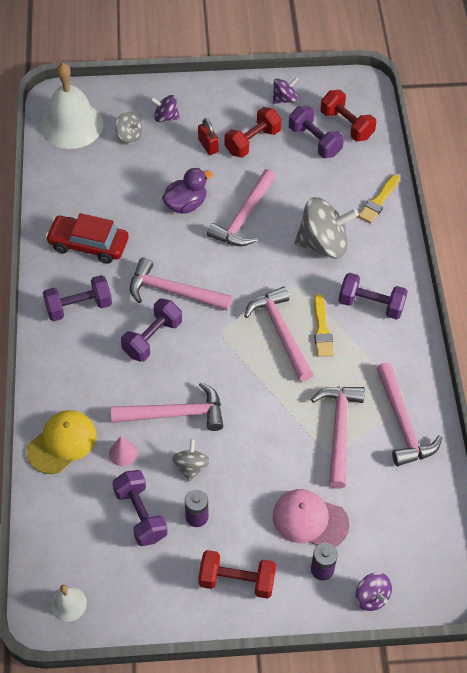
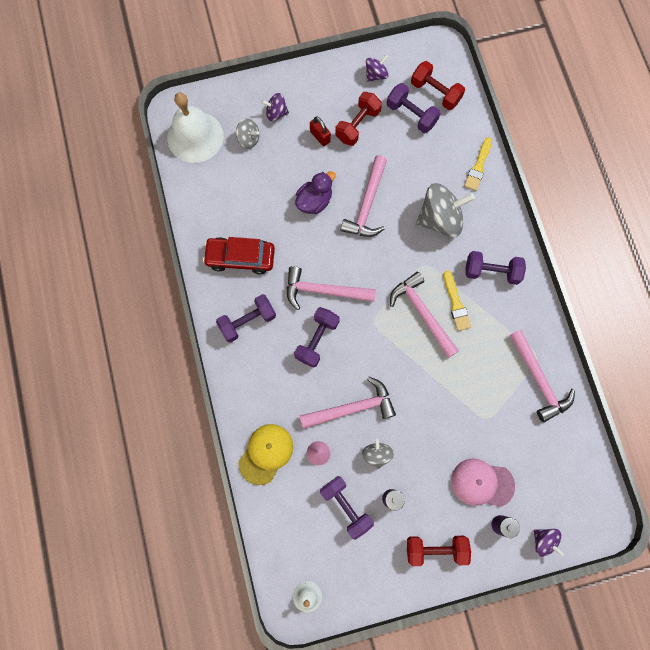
camera: 10 degrees left, 20 degrees up
pink hammer [311,387,365,489] -> none

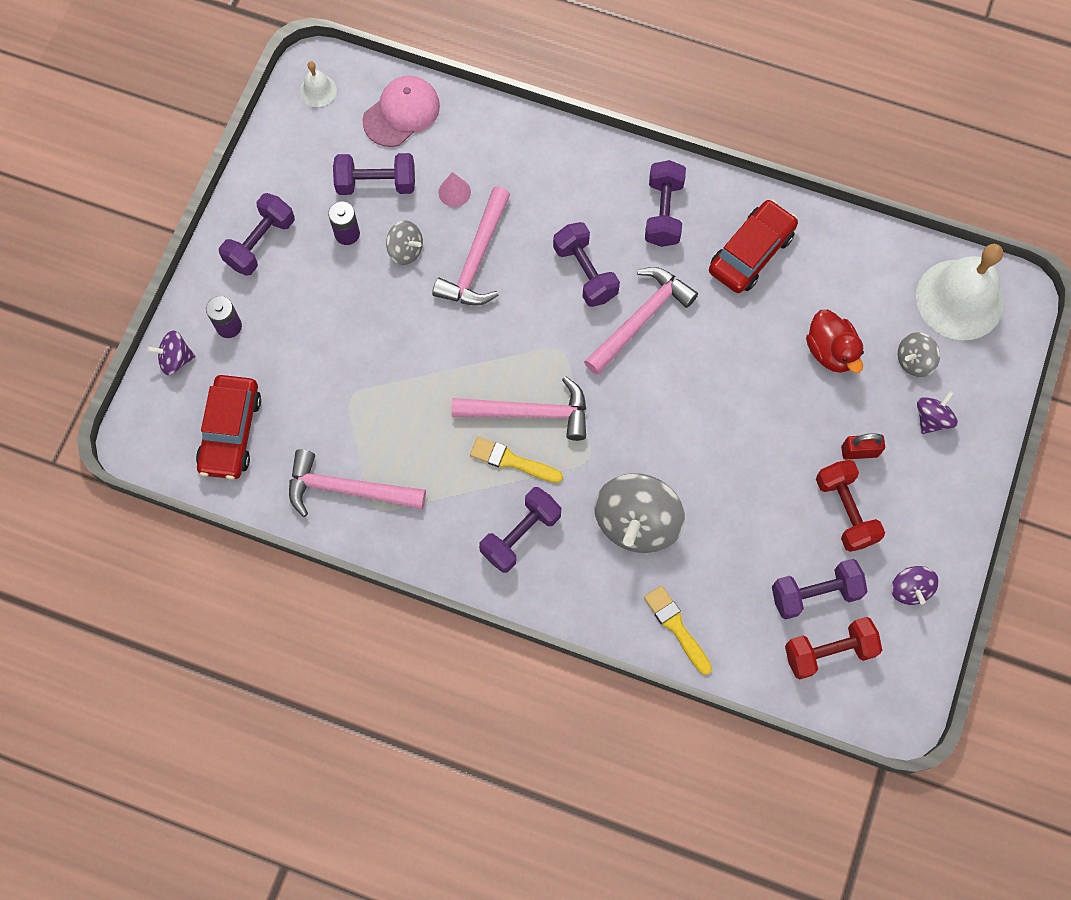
camera: 125 degrees right, 5 degrees down
yellow cap [239,424,293,485] -> none
purple duck [295,171,336,214] -> none
pink hammer [341,155,387,237] -> none
red dumbbell [407,536,471,566] -> purple dumbbell [219,193,295,276]
pink cap [451,459,515,507] -> pink cap moved to [362,76,440,147]
none -> red car [196,375,261,479]
none -> red duck [806,310,864,373]

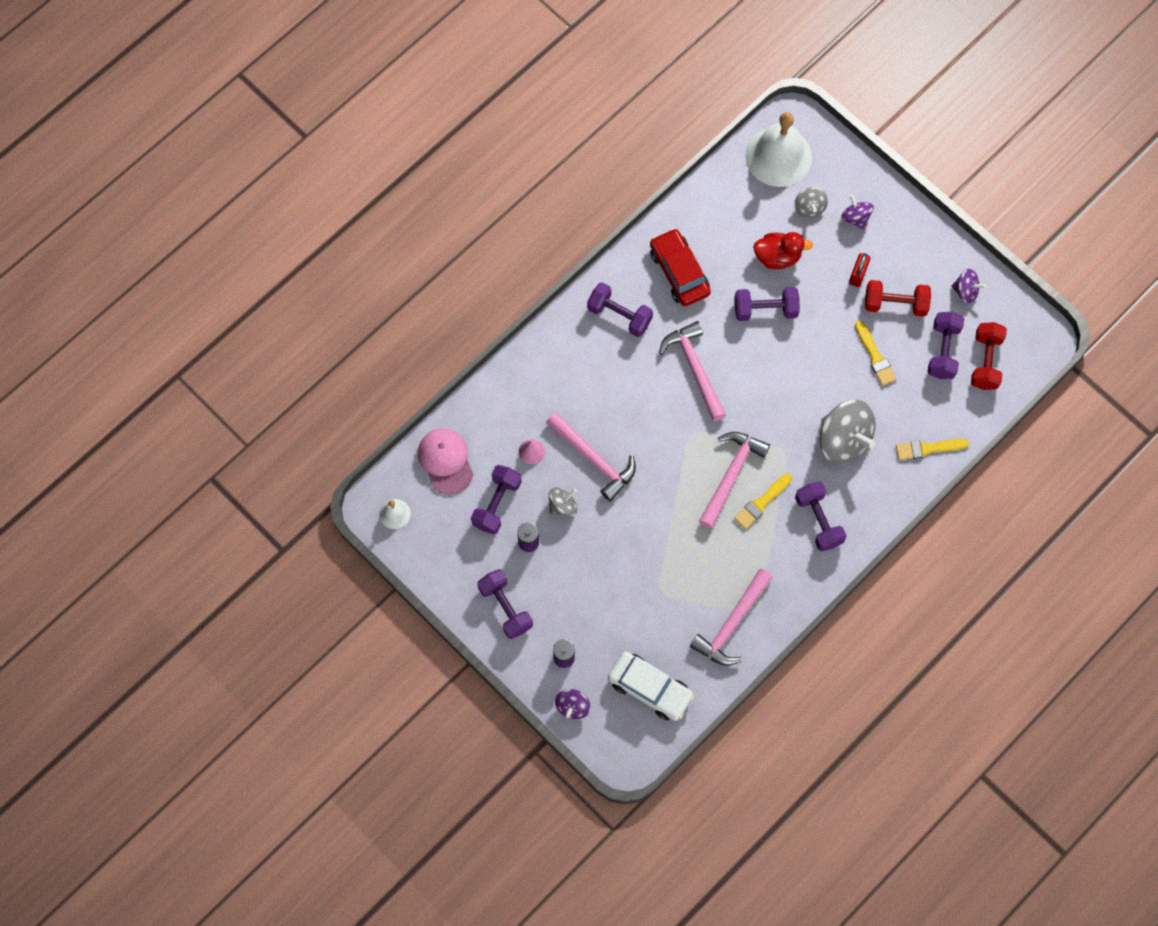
camera: 65 degrees left, 0 degrees up
red car [196,375,261,479] -> white car [608,651,694,721]
purple dumbbell [553,222,620,307] -> purple dumbbell moved to [735,287,800,321]
none -> yellow brush [855,321,896,386]

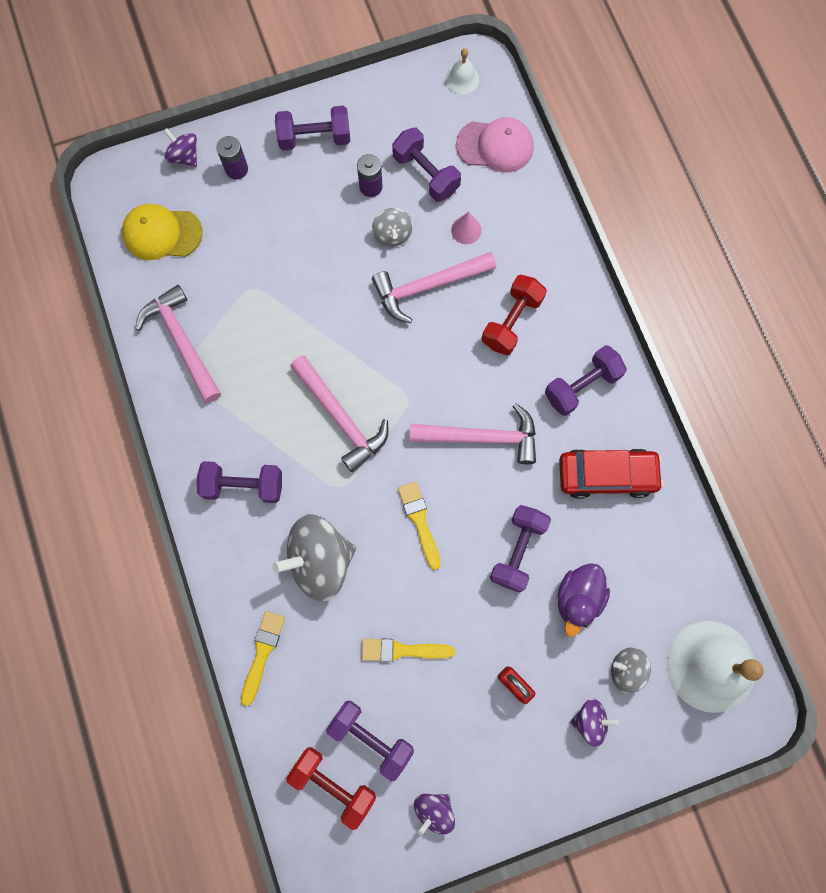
camera: 115 degrees right, 5 degrees up
white car [608,651,694,721] -> yellow cap [122,204,202,260]
yellow brush [734,473,792,529] -> yellow brush moved to [398,481,441,570]
red duck [753,232,813,269] -> purple duck [557,563,610,637]
red dumbbell [865,280,931,317] -> red dumbbell moved to [482,275,547,355]

